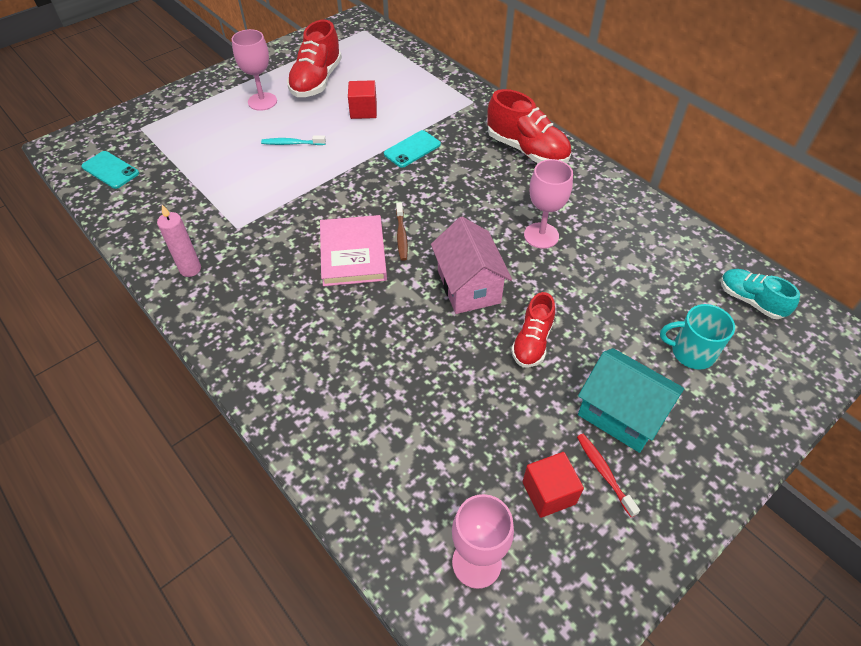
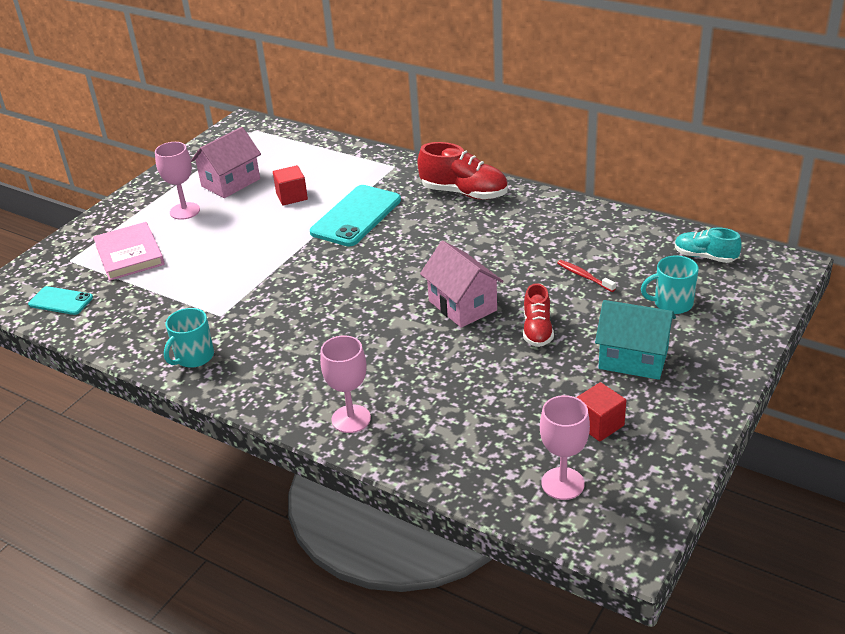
camera: 15 degrees left, 15 degrees down
pink candle [157,205,201,277] -> turquoise mug [164,308,214,368]
turquoise toothbrush [261,135,326,145] -> none
red shoe [287,20,342,97] -> pink house [191,127,261,198]
pink book [320,215,387,286] -> pink book moved to [93,222,164,281]
turquoise phone [384,130,441,168] -> turquoise phone [310,185,401,247], size x1.80
brown toothbrush [396,202,408,261] -> none
pink goblet [524,159,573,249] -> pink goblet moved to [320,335,371,433]
red toothbrush [577,434,640,517] -> red toothbrush moved to [557,260,616,292]

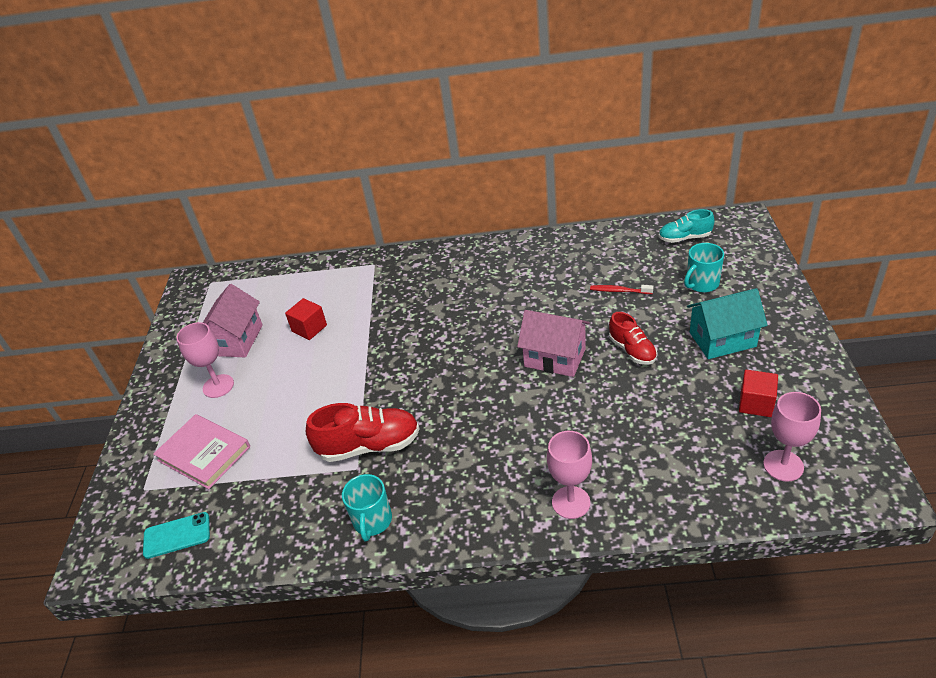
camera: 30 degrees left, 5 degrees up
turquoise phone [310,185,401,247] -> none
red shoe [417,142,508,200] -> red shoe moved to [306,403,420,462]

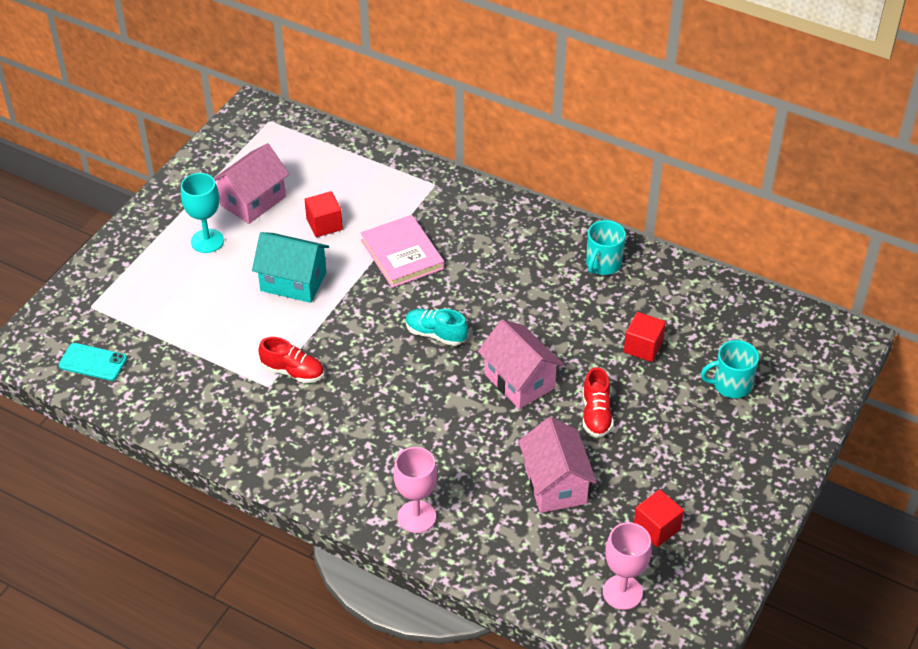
camera: 25 degrees right, 5 degrees up
pink book [153,414,250,489] -> pink book moved to [361,215,444,288]
pink goblet [176,322,234,398] -> turquoise goblet [181,173,224,253]
red shoe [306,403,420,462] -> red shoe [258,337,324,383], size x0.62
turquoise mug [342,474,392,541] -> turquoise mug moved to [586,220,626,275]
red toothbrush [590,285,654,294] -> red cube [624,312,666,362]
turquoise shoe [659,209,714,243] -> turquoise shoe moved to [405,309,468,346]
turquoise house [687,288,768,359] -> turquoise house moved to [252,232,329,303]
none -> pink house [518,417,597,513]

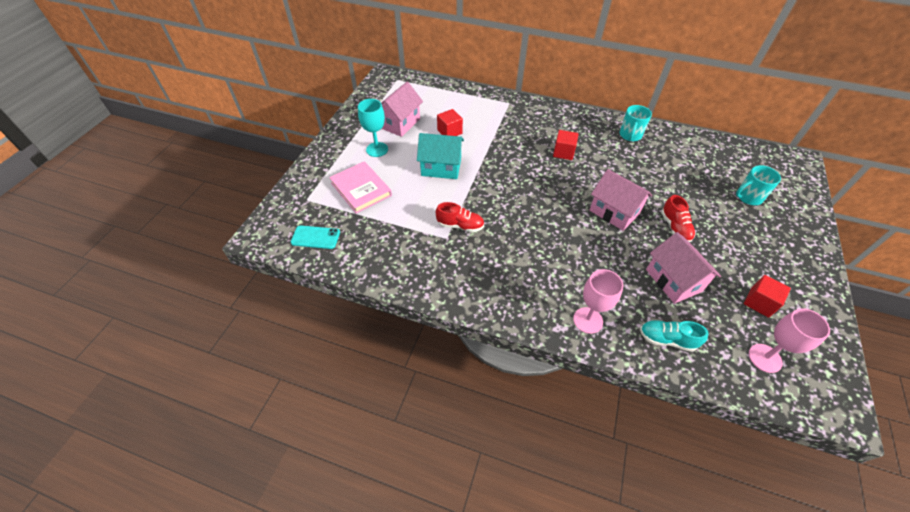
camera: 10 degrees left, 5 degrees up
pink book [361,215,444,288] -> pink book moved to [329,161,392,214]
turquoise shoe [405,309,468,346] -> turquoise shoe moved to [640,320,709,352]
red cube [624,312,666,362] -> red cube moved to [553,130,579,160]

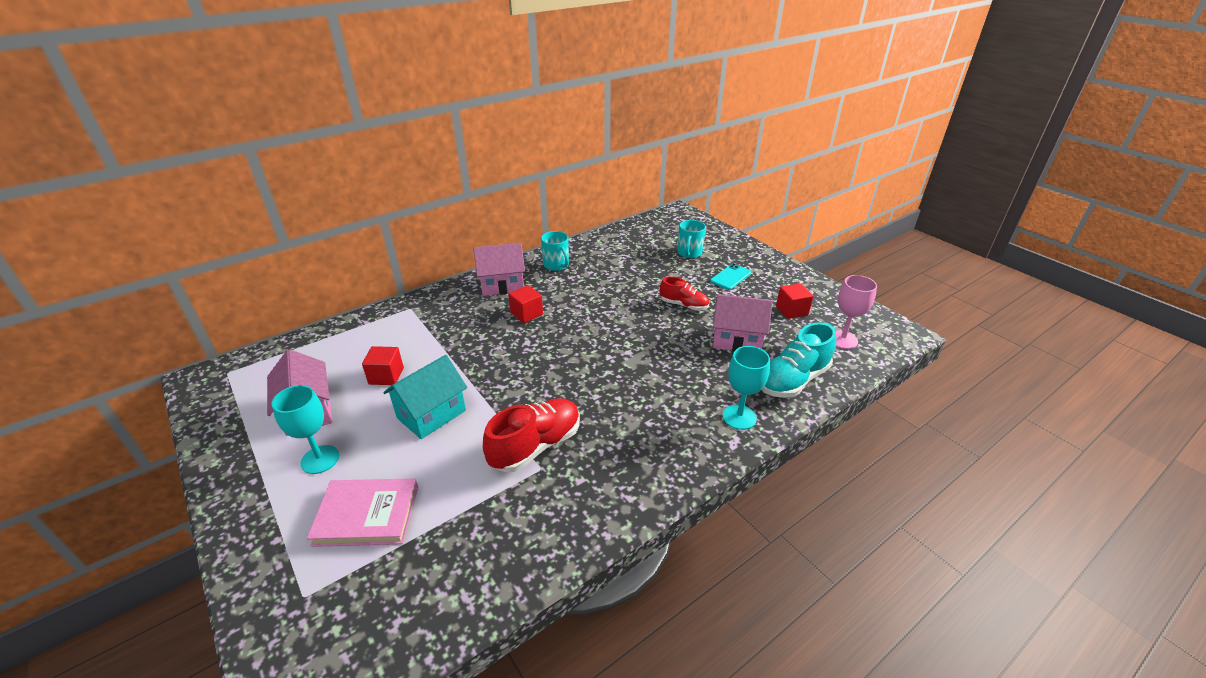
camera: 55 degrees left, 15 degrees down
turquoise phone [291,225,340,249] -> turquoise phone moved to [710,264,751,290]
red shoe [436,202,484,232] -> red shoe [483,398,580,473], size x1.60
pink goblet [573,269,623,334] -> turquoise goblet [723,346,770,430]
pink house [589,169,653,231] -> pink house moved to [473,243,525,296]
turquoise shoe [640,320,709,352] -> turquoise shoe [762,322,836,398], size x1.60

